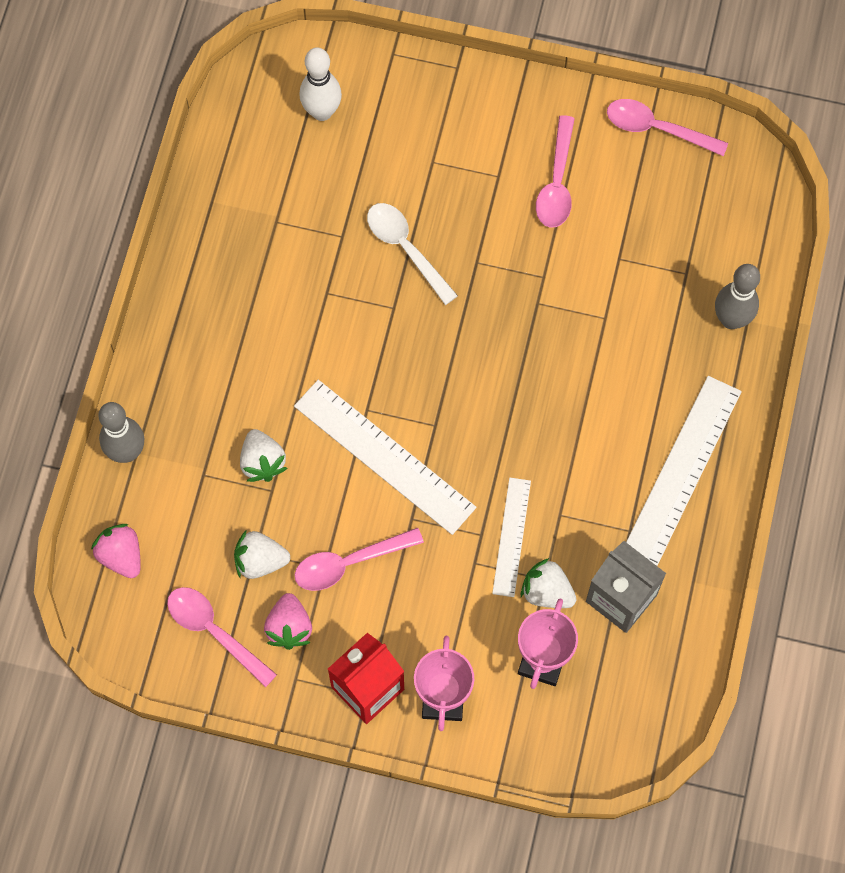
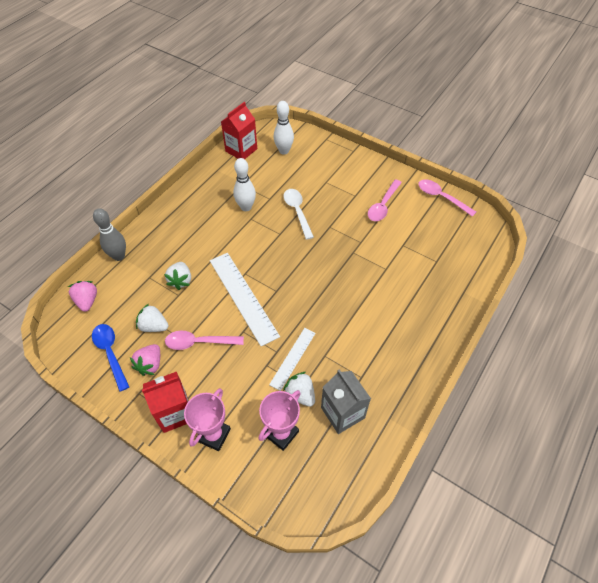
camera: 20 degrees right, 15 degrees down
pink spoon [167,587,277,688] -> blue spoon [92,324,129,392]
white ruler [626,376,742,566] -> none
grey bowling pin [715,264,760,329] -> none
none -> red carton [221,102,257,159]
none -> white bowling pin [233,158,256,211]

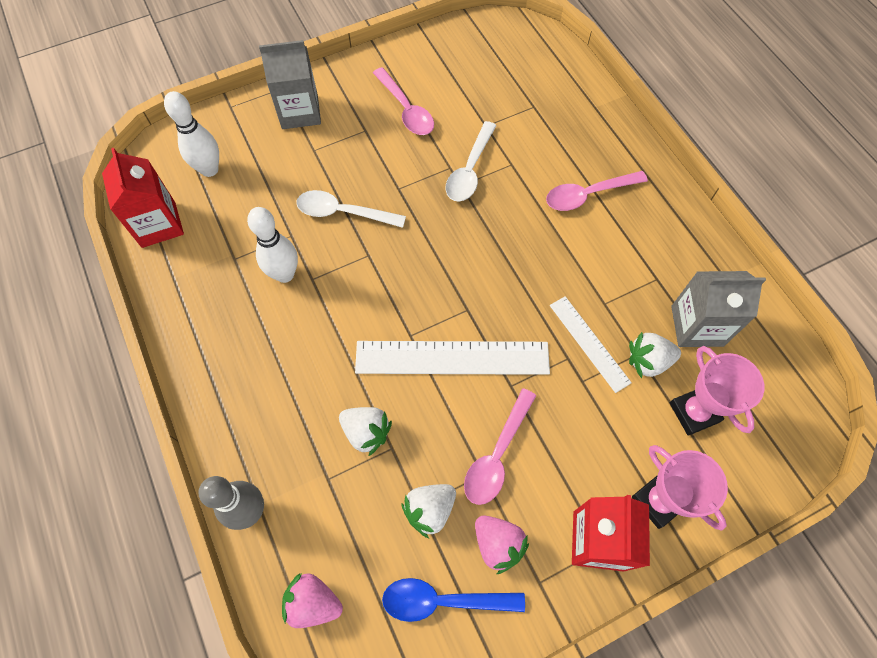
camera: 60 degrees left, 10 degrees up
pink spoon [418,179,476,217] -> pink spoon moved to [546,171,648,211]
none -> grey carton [259,40,321,129]
none -> white spoon [446,121,497,201]

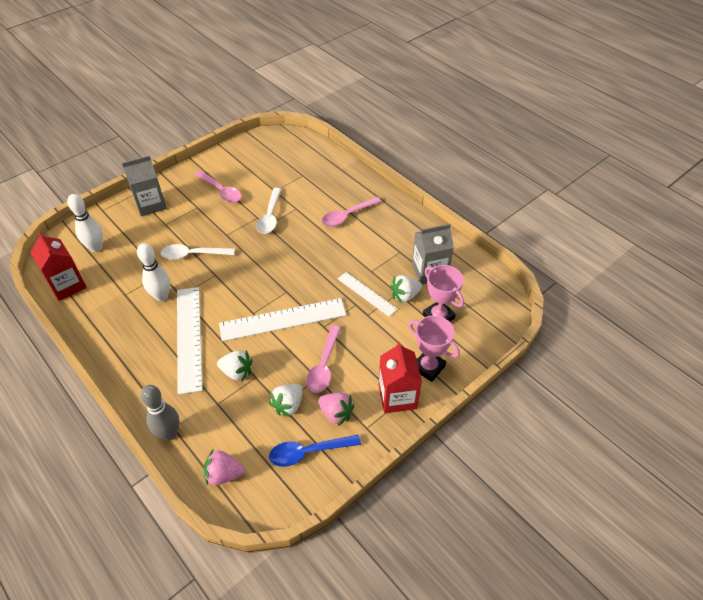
camera: 15 degrees left, 15 degrees down
none -> white ruler [177,287,203,394]

